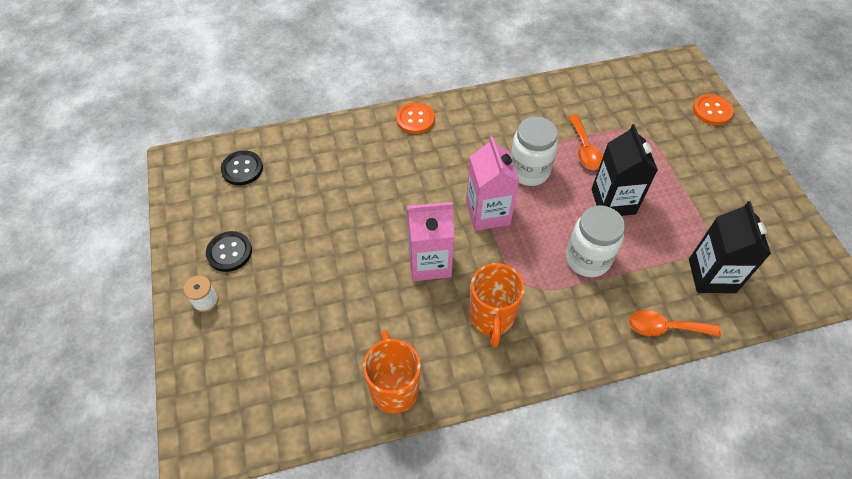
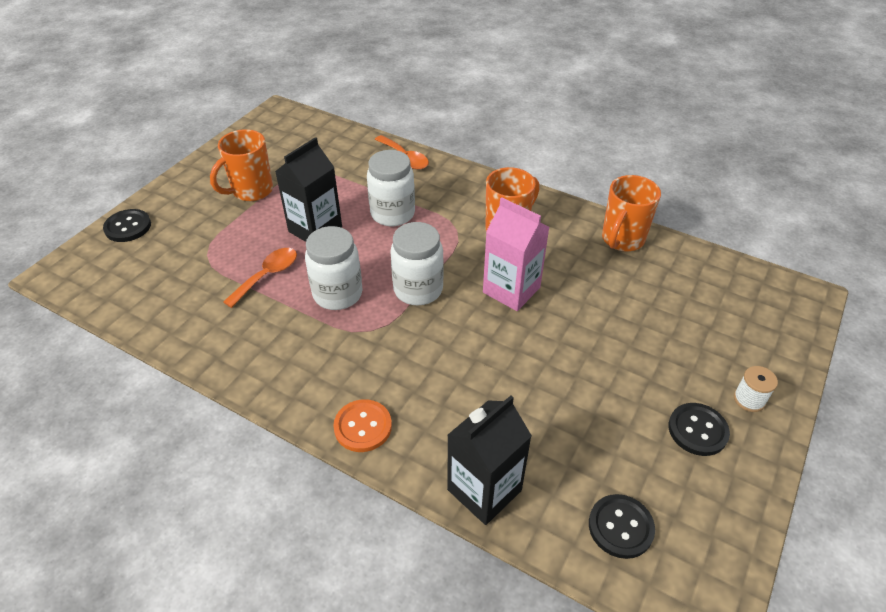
camera: 135 degrees left, 10 degrees down
pink carton [466,136,519,231] -> white jar [390,222,444,305]
black carton [689,201,771,293] -> black carton moved to [447,396,532,525]
orange button [693,94,734,125] -> black button [103,209,151,242]
none -> orange mug [210,129,273,201]

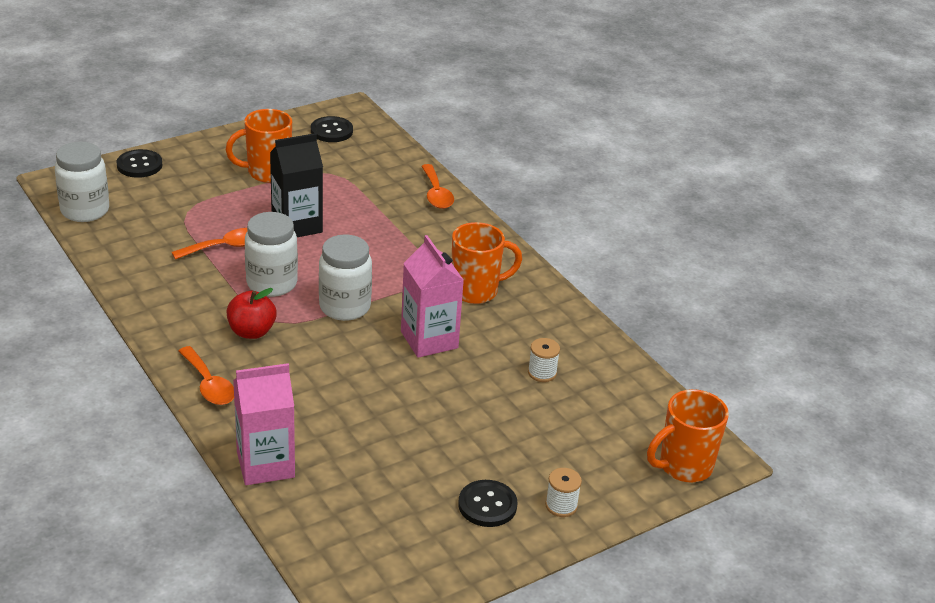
camera: 25 degrees right, 10 degrees down
orange button [333,399,392,452] -> orange spoon [179,346,234,405]
white jar [367,150,415,226] -> white jar moved to [55,141,109,222]
black carton [447,396,532,525] -> pink carton [233,363,295,485]
black button [589,494,655,559] -> black button moved to [311,116,353,142]
orange mug [602,175,661,251] -> orange mug moved to [647,389,729,482]
none -> red apple [227,288,277,339]
none -> white spool [528,338,560,382]

